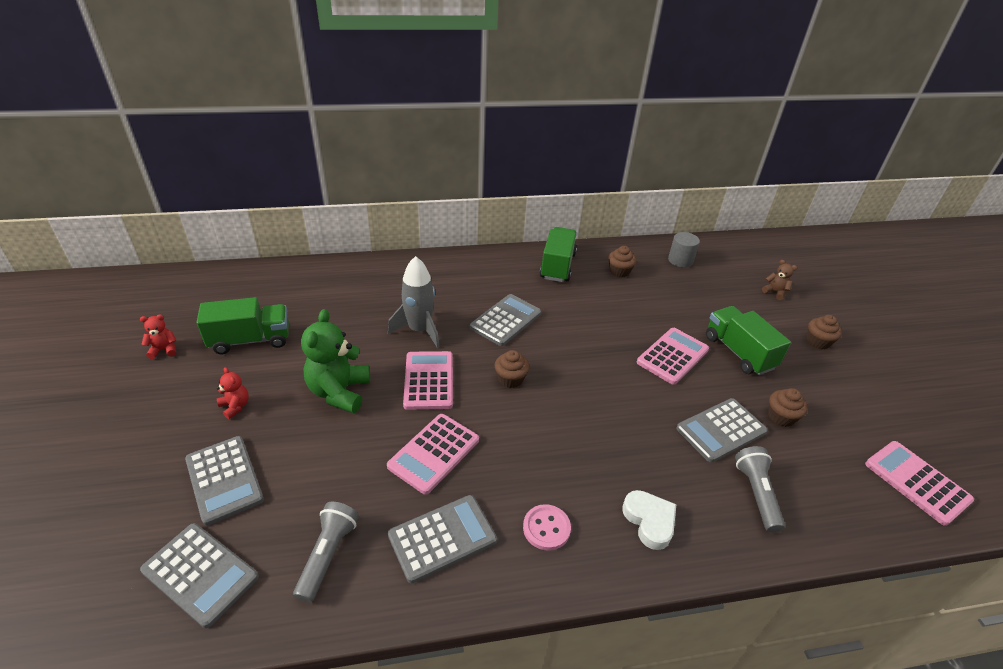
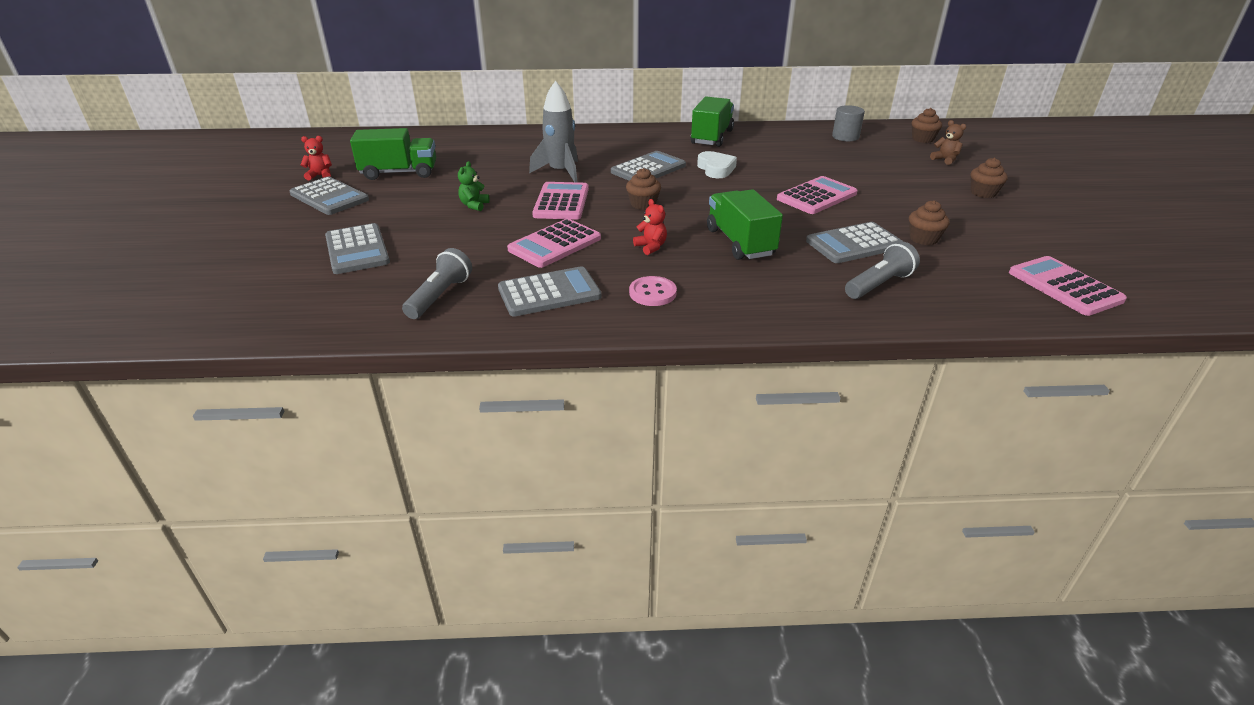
camera: 10 degrees right, 5 degrees down
grey calculator [140,523,259,628] -> grey calculator moved to [290,176,369,215]
red teddy bear [217,367,249,419] -> red teddy bear moved to [633,199,667,255]
green teddy bear [301,309,370,413] -> green teddy bear [458,161,490,211], size x0.48
brown cupcake [608,246,636,277] -> brown cupcake moved to [912,108,942,143]
white heart [622,490,677,550] -> white heart moved to [697,151,737,178]
green truck [706,306,791,375] -> green truck moved to [707,189,783,260]
grey flashlight [735,446,785,533] -> grey flashlight turned 45 degrees clockwise [845,242,920,299]

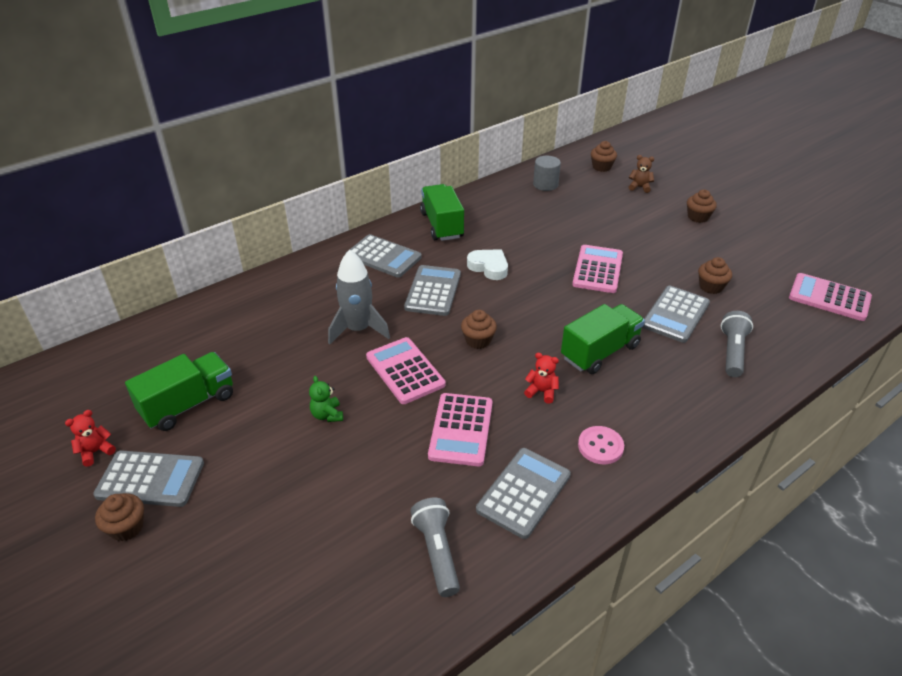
camera: 35 degrees left, 5 degrees up
grey calculator [325,223,390,274] -> grey calculator moved to [346,234,422,278]
green truck [707,189,783,260] -> green truck turned 105 degrees clockwise [561,304,645,374]
none -> brown cupcake [95,493,144,541]

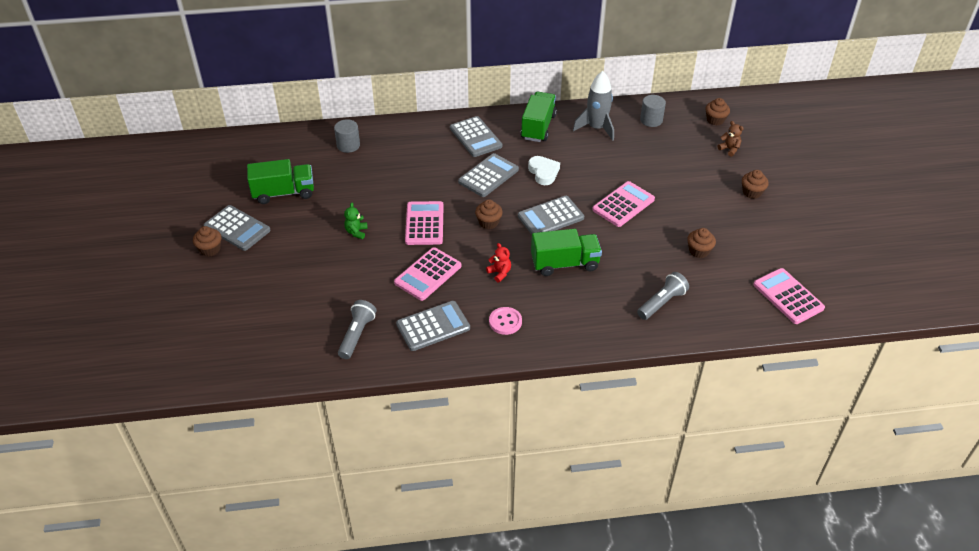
camera: 30 degrees right, 5 degrees up
red teddy bear [65,410,116,467] -> none
grey rocket [328,250,390,345] -> grey rocket moved to [573,71,614,141]
grey calculator [642,286,710,343] -> grey calculator moved to [518,196,584,235]
none -> grey cylinder [334,119,360,153]

